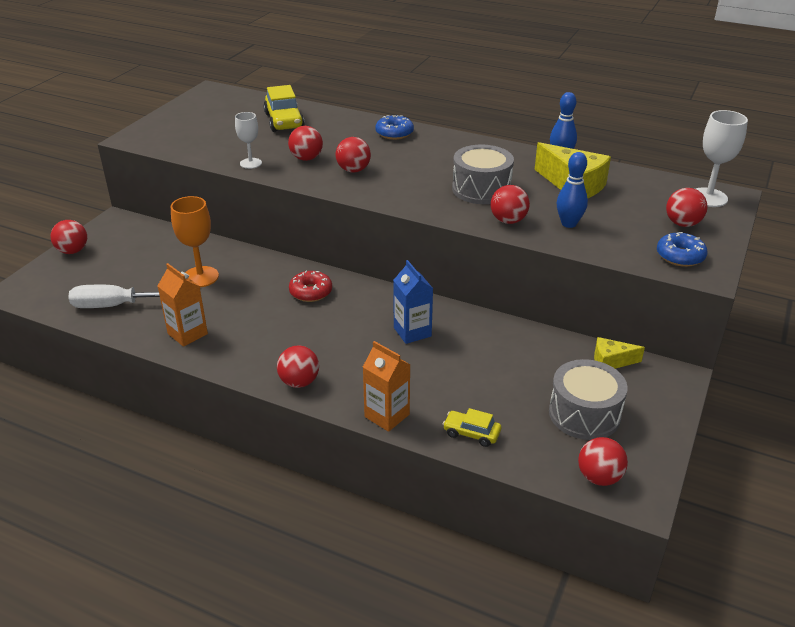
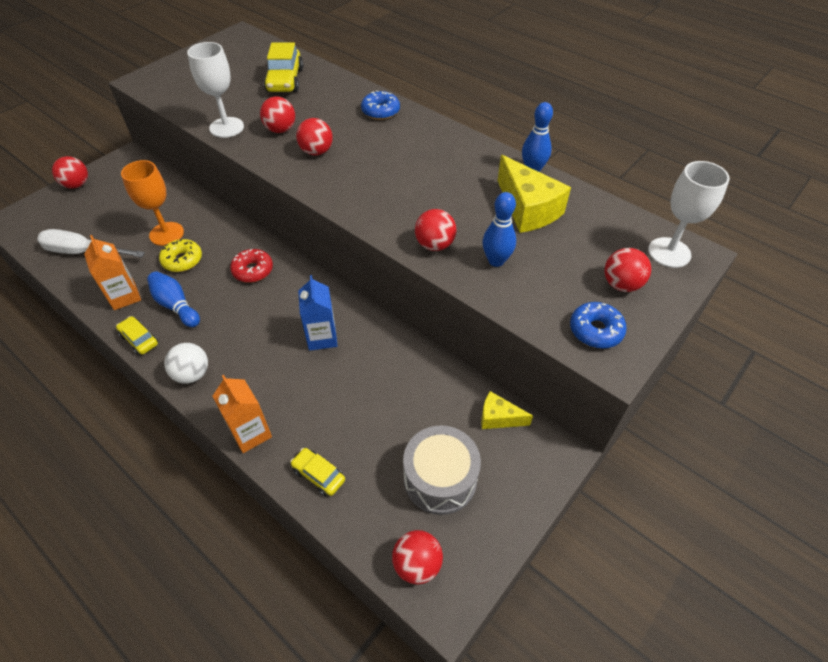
camera: 15 degrees right, 15 degrees up
white goblet [235,112,262,169] -> white goblet [187,42,244,138], size x1.58
red ball [277,345,319,388] -> white ball [164,343,208,384]
grey drum [452,145,514,204] -> none
none -> yellow car [116,316,158,355]
none -> blue bowling pin [147,271,200,327]
none -> yellow donut [159,239,202,272]

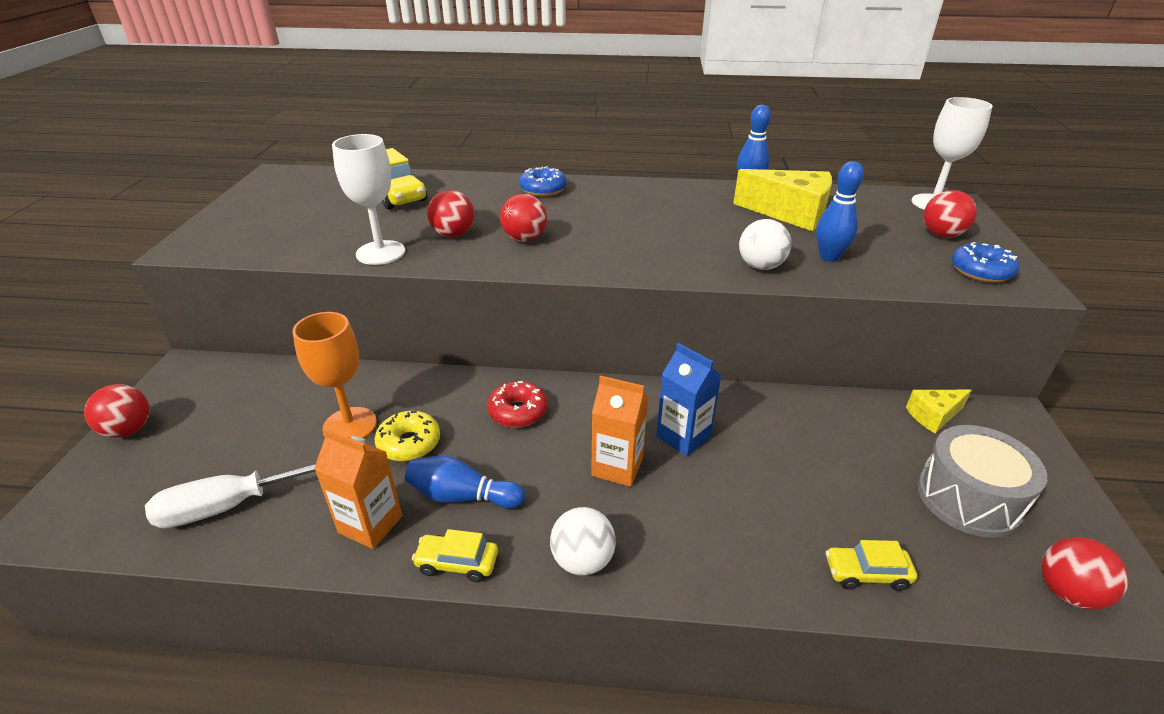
camera: 35 degrees left, 15 degrees down
orange carton [213,375,272,453] -> orange carton moved to [591,375,648,487]
red ball [415,209,456,251] -> white ball [739,219,791,270]

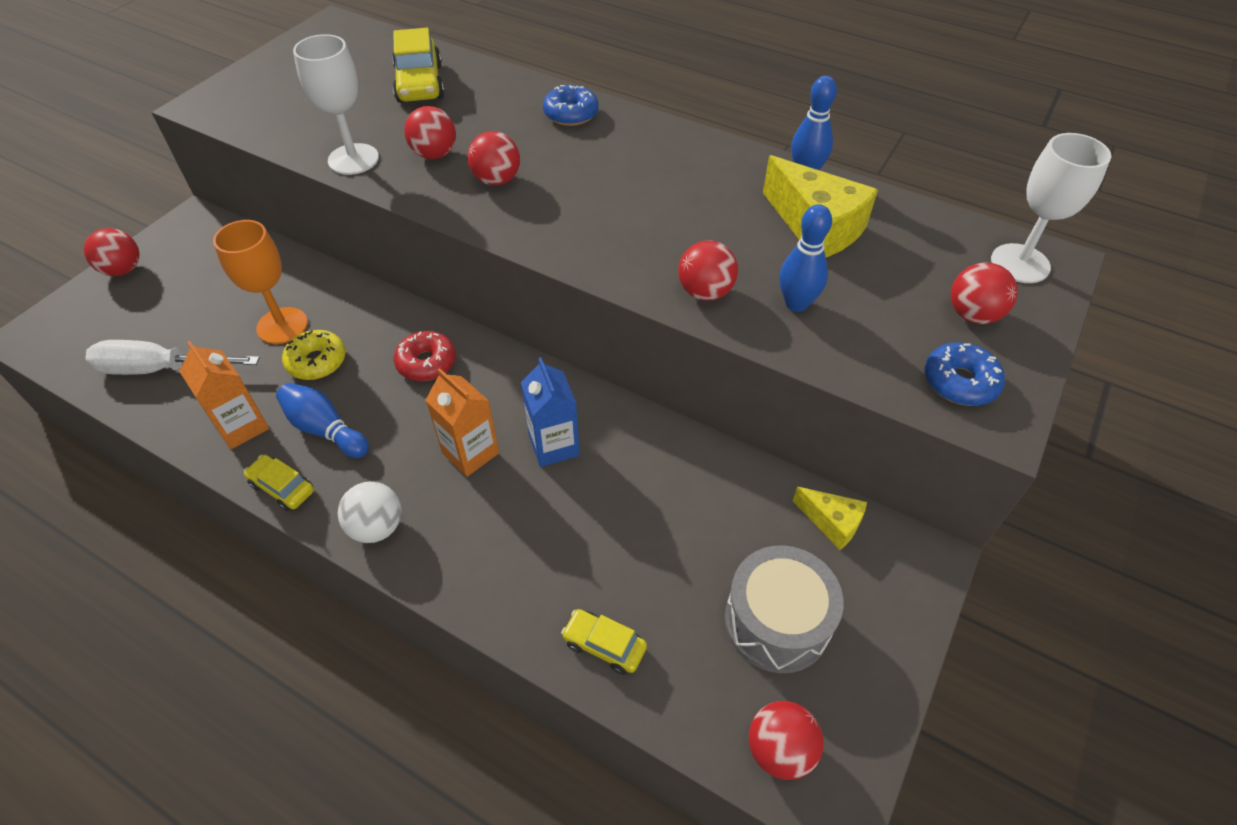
camera: 25 degrees right, 15 degrees up
white ball [739,219,791,270] -> red ball [678,240,738,301]
yellow cheese [906,390,972,434] -> yellow cheese turned 150 degrees counterclockwise [793,487,867,550]

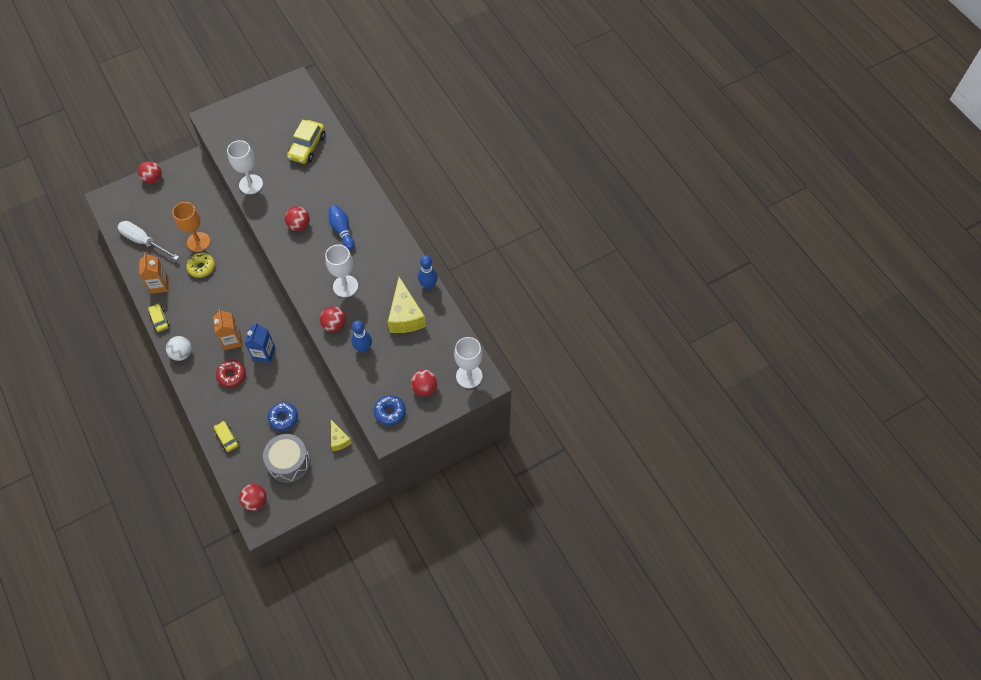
camera: 30 degrees right, 10 degrees up
blue bowling pin [276,383,369,458] -> blue bowling pin moved to [329,205,355,250]
red donut [394,331,456,381] -> red donut moved to [216,360,246,388]
red ball [404,106,456,159] -> none
blue donut [543,85,599,126] -> blue donut moved to [268,402,298,431]
none -> white goblet [325,244,358,297]

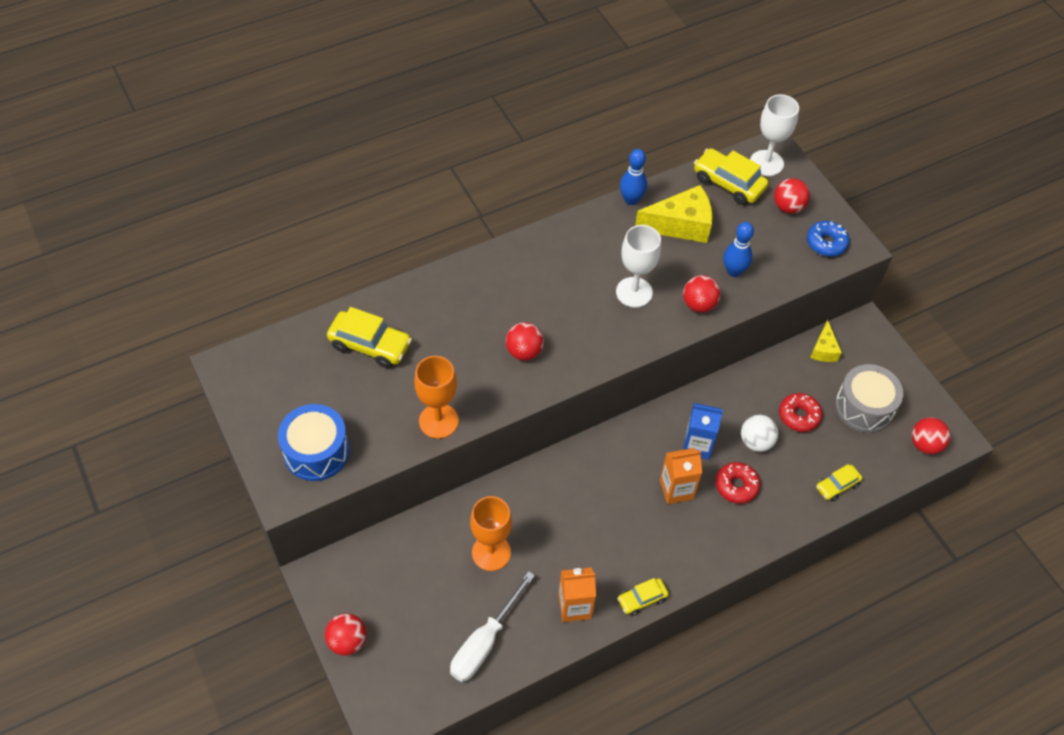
camera: 90 degrees left, 5 degrees down
white ball [166,336,192,361] -> white ball moved to [741,415,778,452]
yellow donut [186,253,215,278] -> none
white goblet [227,140,263,194] -> orange goblet [414,356,459,439]
blue donut [268,402,298,431] -> red donut [779,393,822,432]
blue bowling pin [329,205,355,250] -> none
yellow cheese [331,420,352,451] -> yellow cheese turned 120 degrees clockwise [810,320,842,362]
none -> blue drum [278,404,350,481]
none -> yellow car [694,148,769,205]

